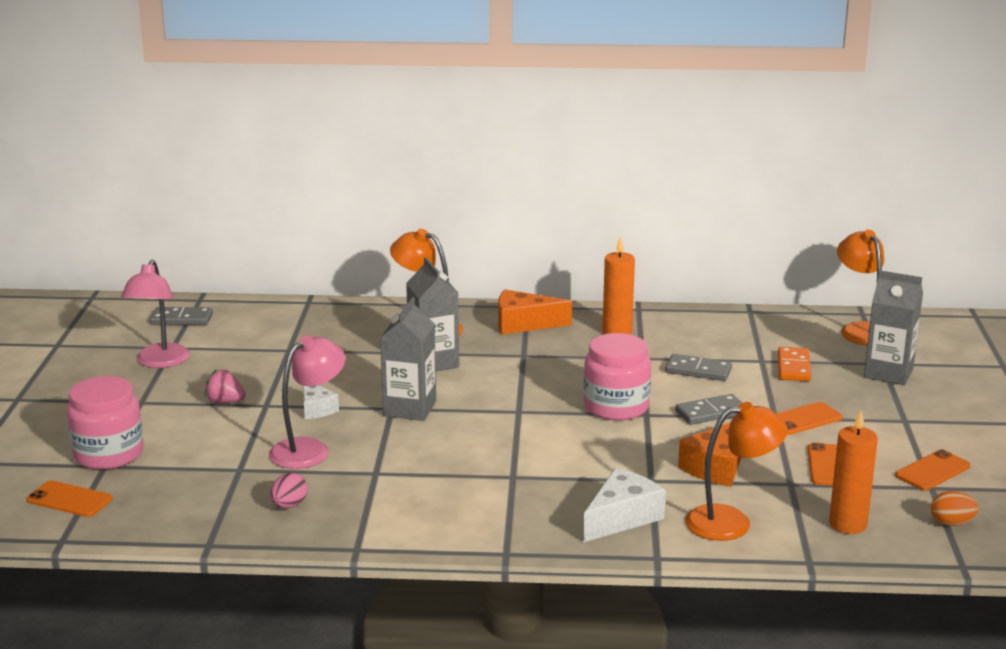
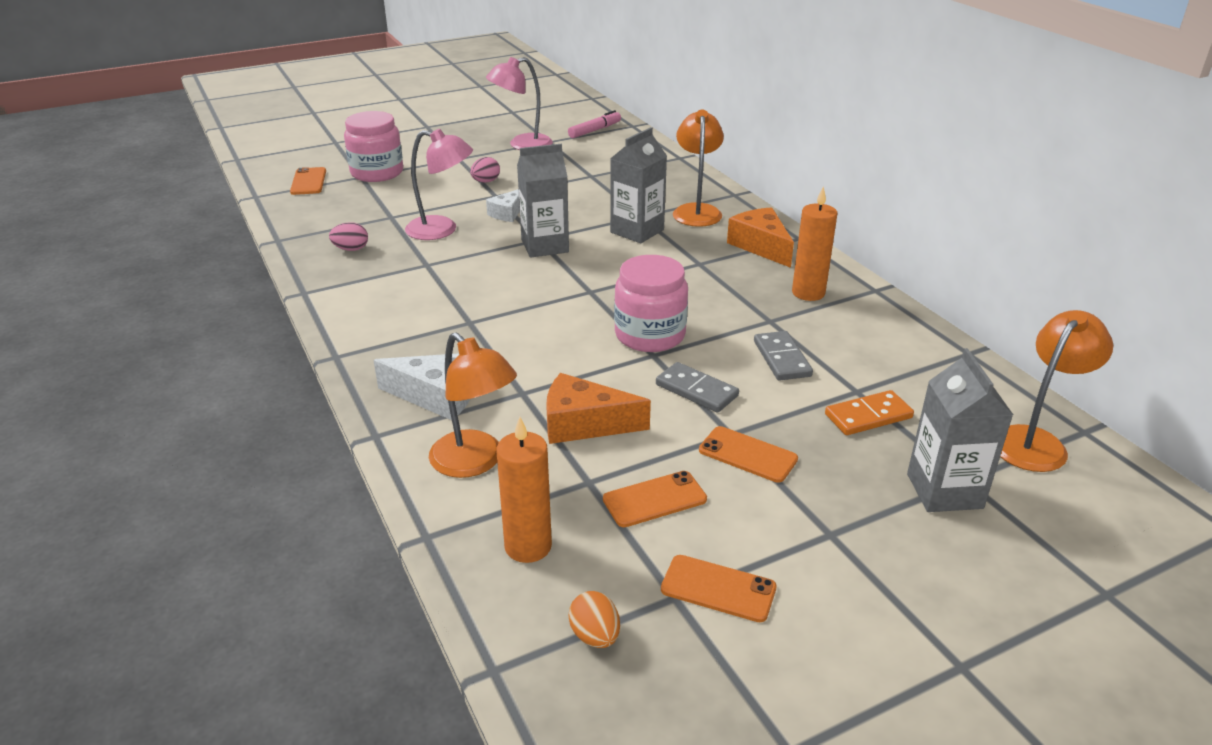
camera: 60 degrees right, 10 degrees up
grey domino [150,307,213,325] -> pink marker [568,110,621,138]
pink strawberry [204,370,246,403] -> pink egg [470,157,500,183]

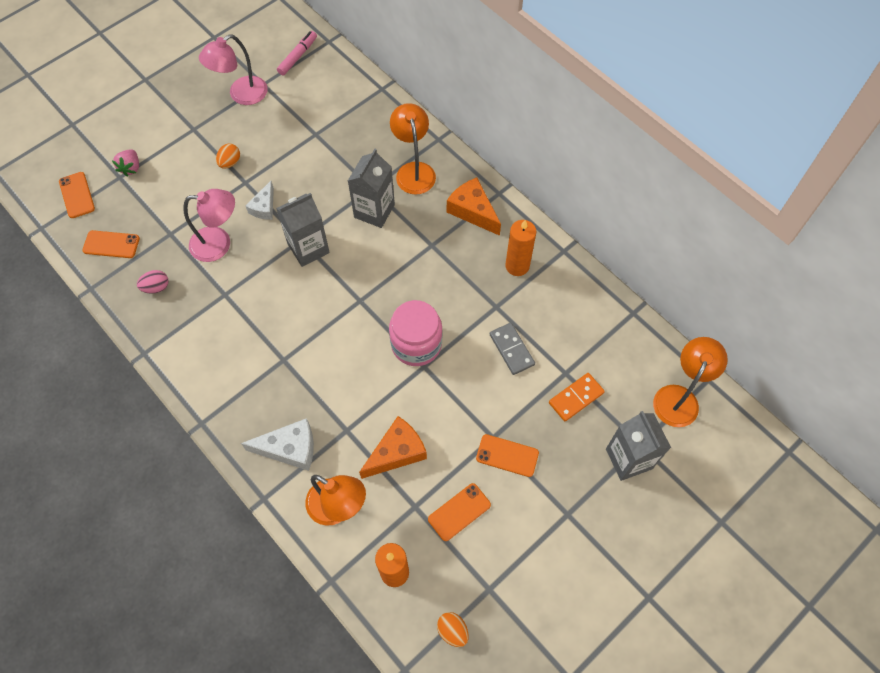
camera: 15 degrees left, 30 degrees up
pink jar [344,111,403,182] -> pink strawberry [112,149,139,177]
pink egg [470,157,500,183] -> orange egg [216,144,240,168]
orange cheese [546,373,651,444] -> orange cheese turned 150 degrees clockwise [359,416,427,479]
grey domino [656,362,739,412] -> none
orange phone [661,555,777,622] -> orange phone moved to [82,230,140,258]

